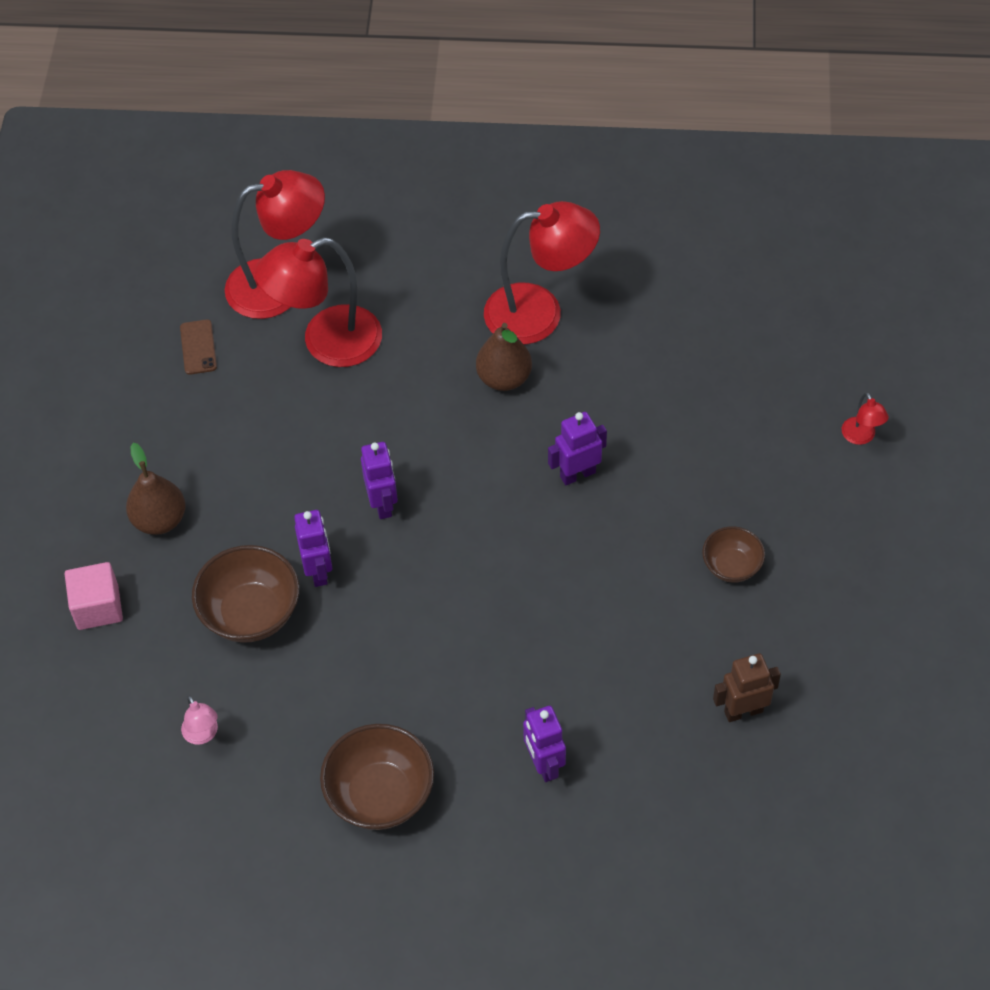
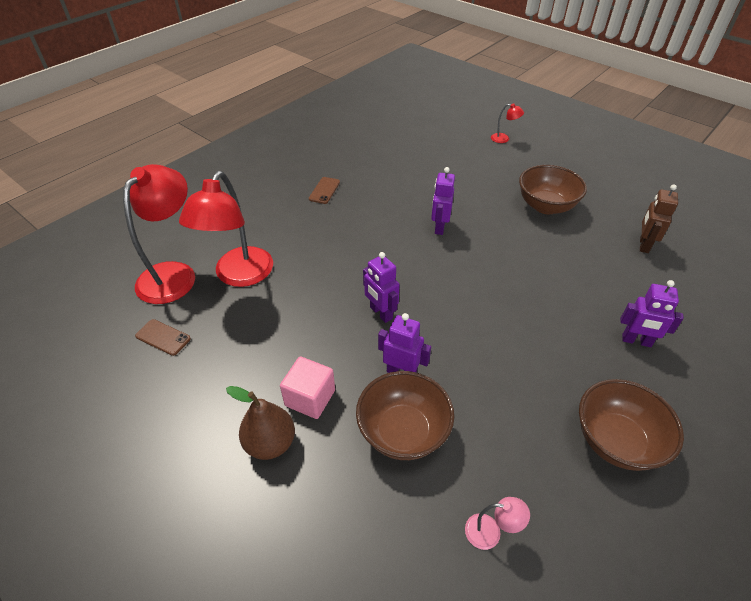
camera: 55 degrees left, 10 degrees down
pink cube [65,562,123,630] -> pink cube moved to [280,356,335,419]
purple robot [361,442,398,519] -> purple robot turned 150 degrees counterclockwise [363,252,400,323]
brown pear [476,323,532,391] -> none
red lamp [484,201,600,345] -> brown phone [309,177,340,204]
brown bowl [702,526,765,583] -> brown bowl [519,165,587,214], size x1.70

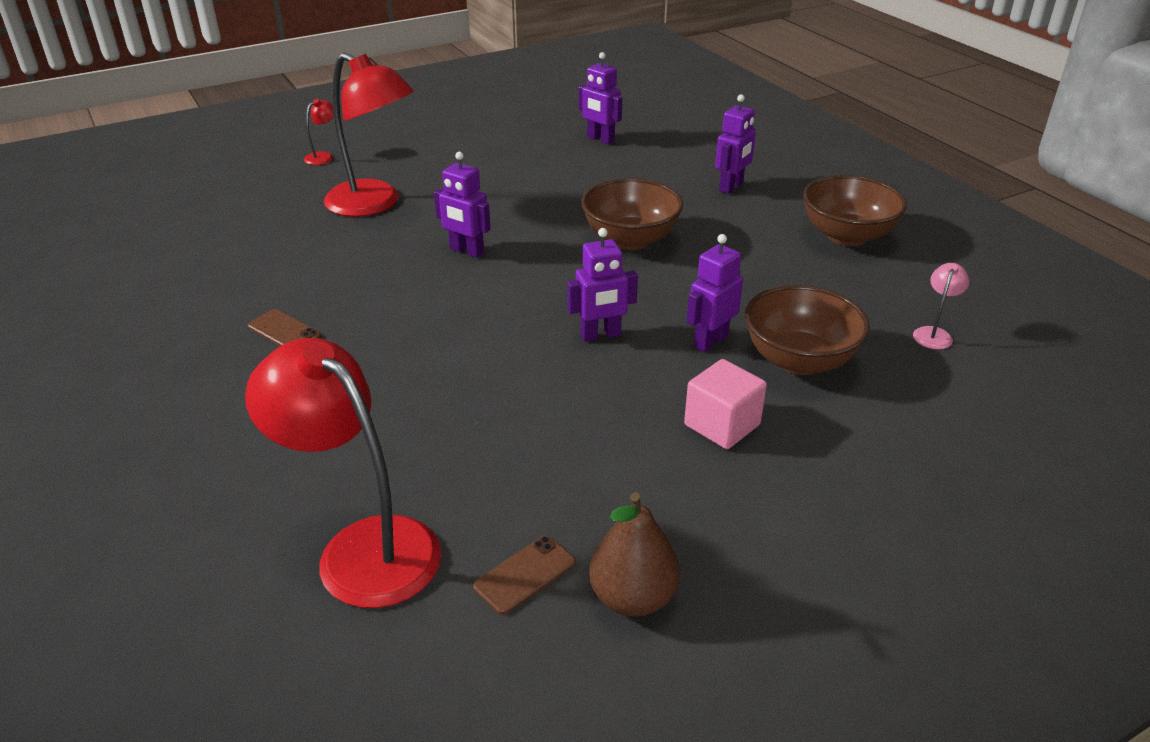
camera: 70 degrees left, 10 degrees down
red lamp [179,171,273,287] -> red lamp moved to [324,53,413,217]
brown pear [226,386,295,460] -> brown pear moved to [589,492,680,617]
brown bowl [519,165,587,214] -> brown bowl moved to [581,178,683,250]
brown robot [640,184,678,253] -> purple robot [579,52,622,144]

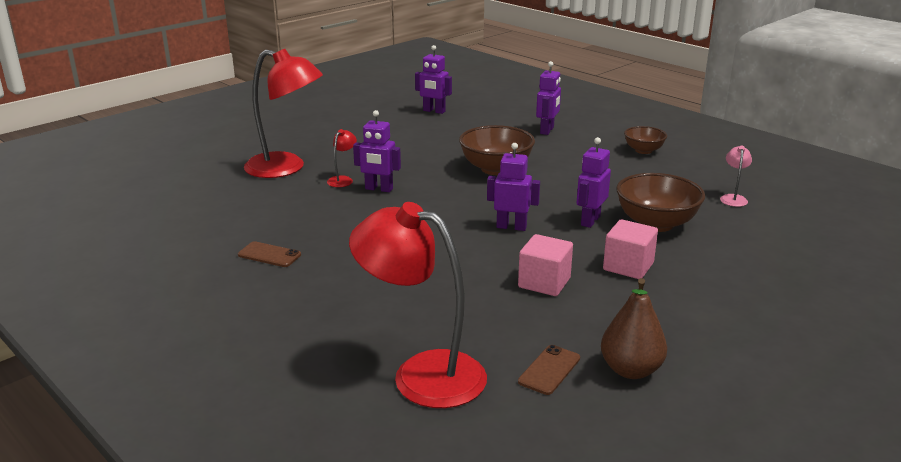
camera: 15 degrees left, 10 degrees down
red lamp [304,99,334,165] -> red lamp moved to [327,129,357,187]
purple robot [567,228,638,342] -> purple robot turned 135 degrees counterclockwise [487,143,540,231]
brown bowl [803,175,907,246] -> brown bowl [624,126,667,154], size x0.59
none -> pink cube [518,234,573,296]

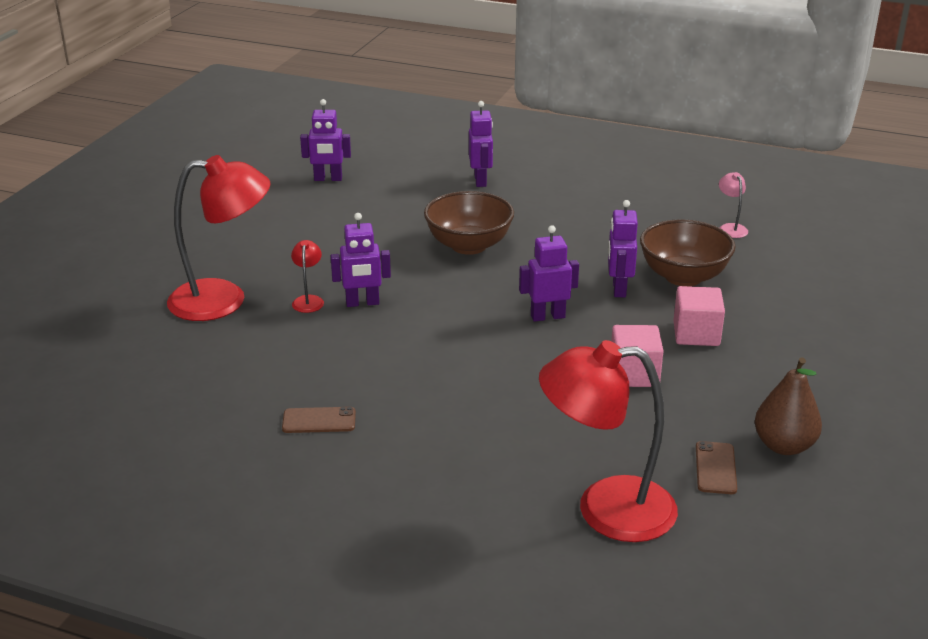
camera: 25 degrees left, 5 degrees up
brown bowl [624,126,667,154] -> none

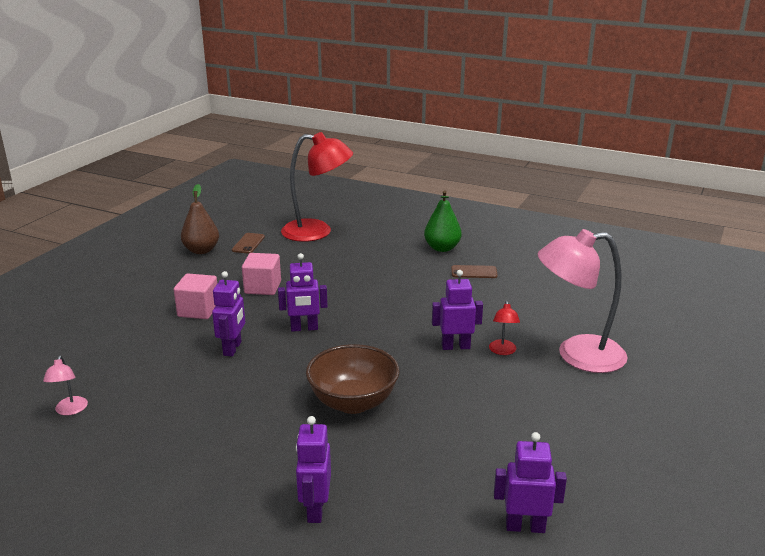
camera: 175 degrees left, 5 degrees down
red lamp [167,155,271,321] -> pink lamp [538,229,628,373]
brown bowl [640,219,736,286] -> none
none -> green pear [424,190,462,252]

